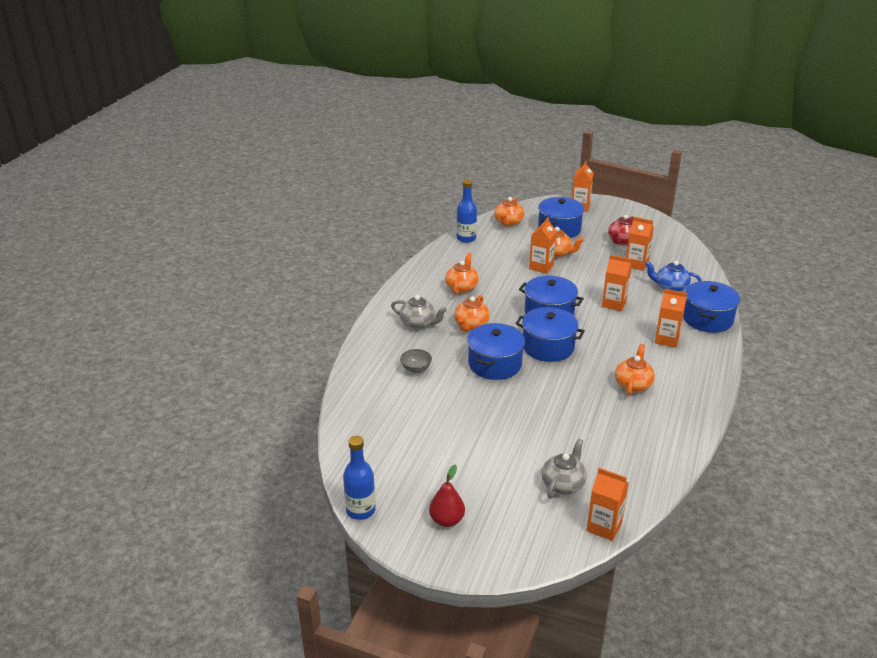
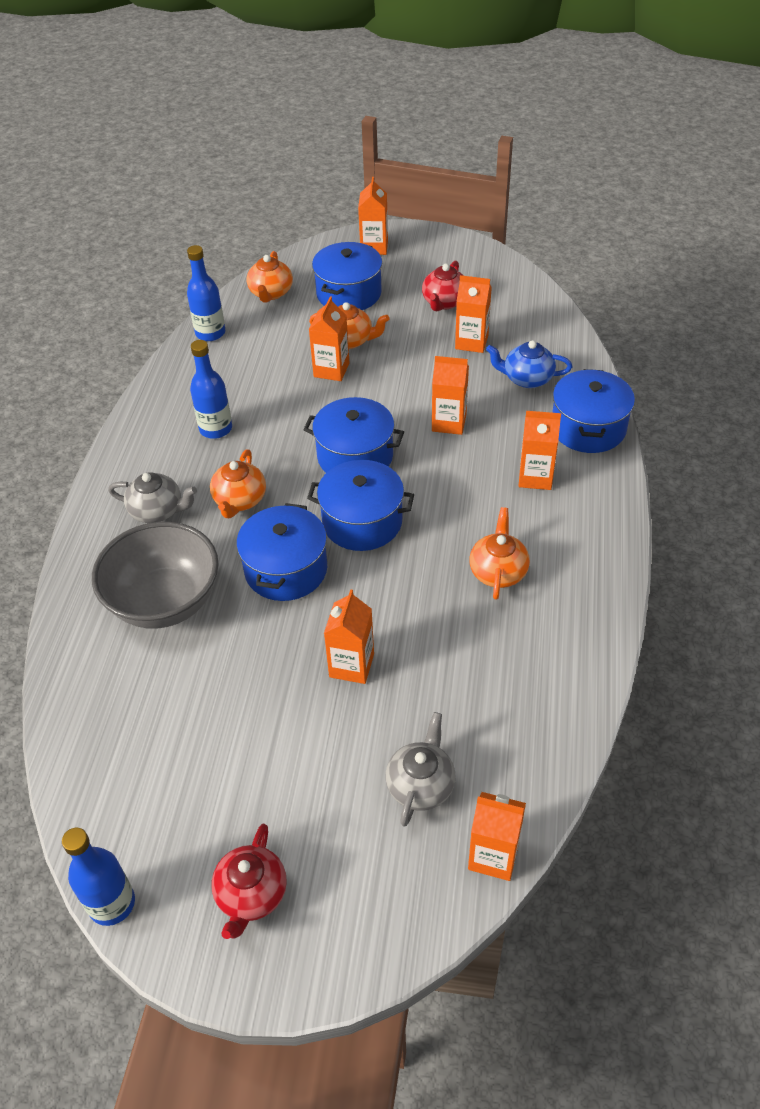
camera: 10 degrees left, 15 degrees up
grey bowl [400,349,432,373] -> grey bowl [92,522,219,629], size x2.46
red pear [429,465,465,527] -> red teapot [211,824,287,939]
orange teapot [445,253,479,295] -> blue bottle [190,340,232,439]
none -> orange carton [324,589,374,684]

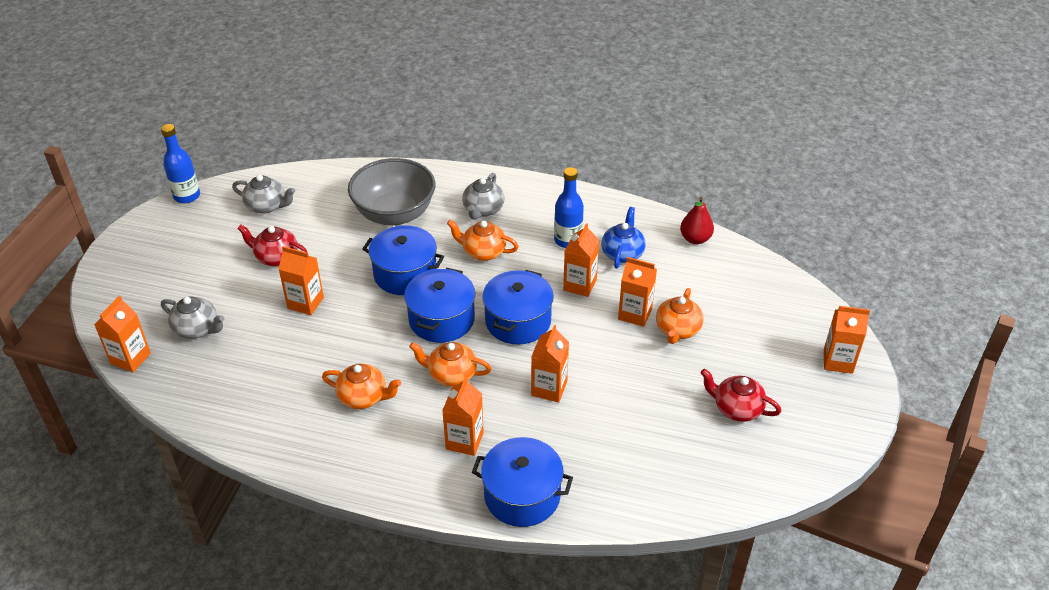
camera: 95 degrees right, 5 degrees down
blue bottle [187,245,225,341] -> red pear [680,197,714,244]
red teapot [211,824,287,939] -> red teapot moved to [237,224,308,266]
orange teapot [246,251,293,303] -> orange teapot moved to [409,342,491,386]
blue pot [312,242,382,310] -> none
orange carton [455,275,492,353] -> orange carton moved to [563,223,599,297]
blue teapot [486,340,572,388] -> blue teapot moved to [601,207,646,268]
none -> grey teapot [232,175,295,214]

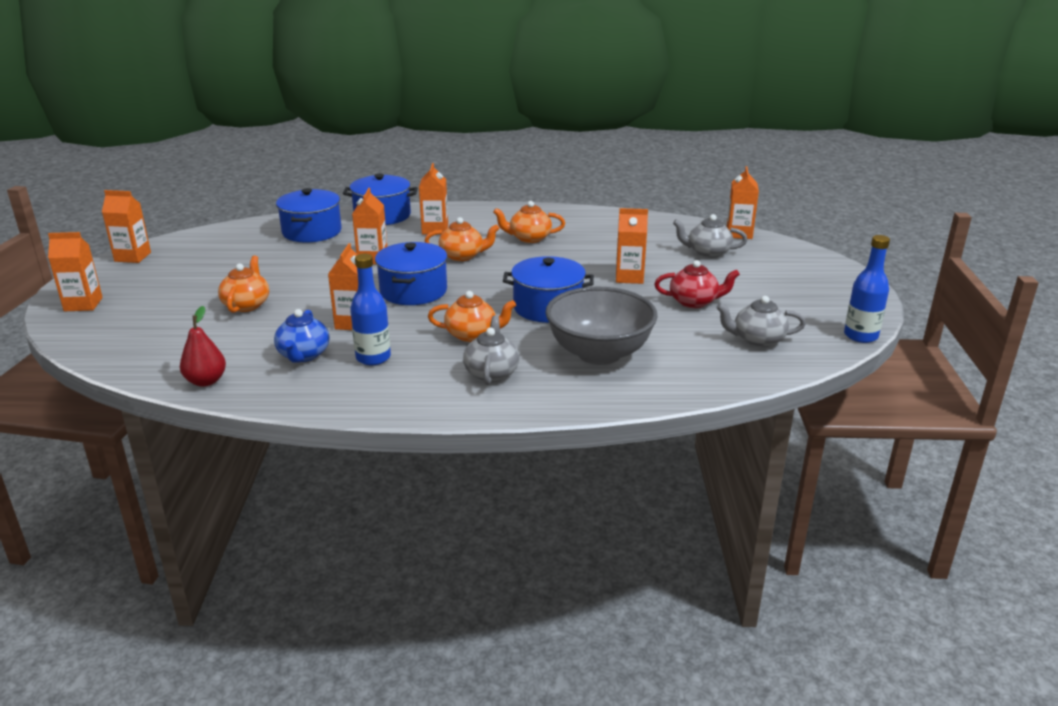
camera: 165 degrees right, 15 degrees down
blue pot [404,268,475,343] -> blue pot moved to [276,188,342,242]
orange carton [618,257,657,327] -> orange carton moved to [102,190,151,263]
red teapot [700,369,781,422] -> none

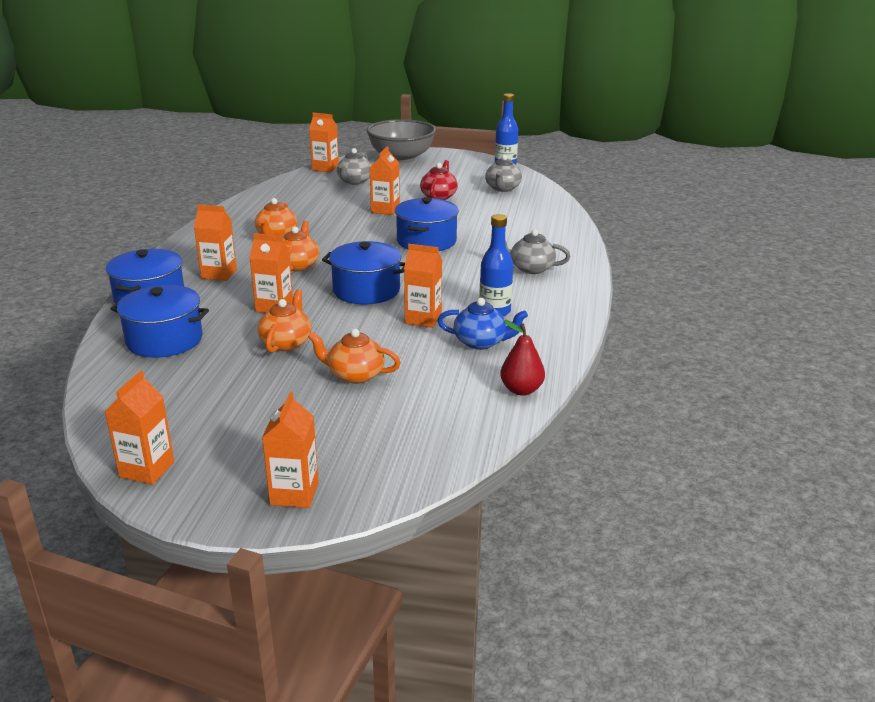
camera: 80 degrees left, 0 degrees up
orange teapot [428,291,516,342] -> orange teapot moved to [257,289,311,353]
grey bowl [546,287,658,365] -> grey bowl moved to [367,119,436,163]

